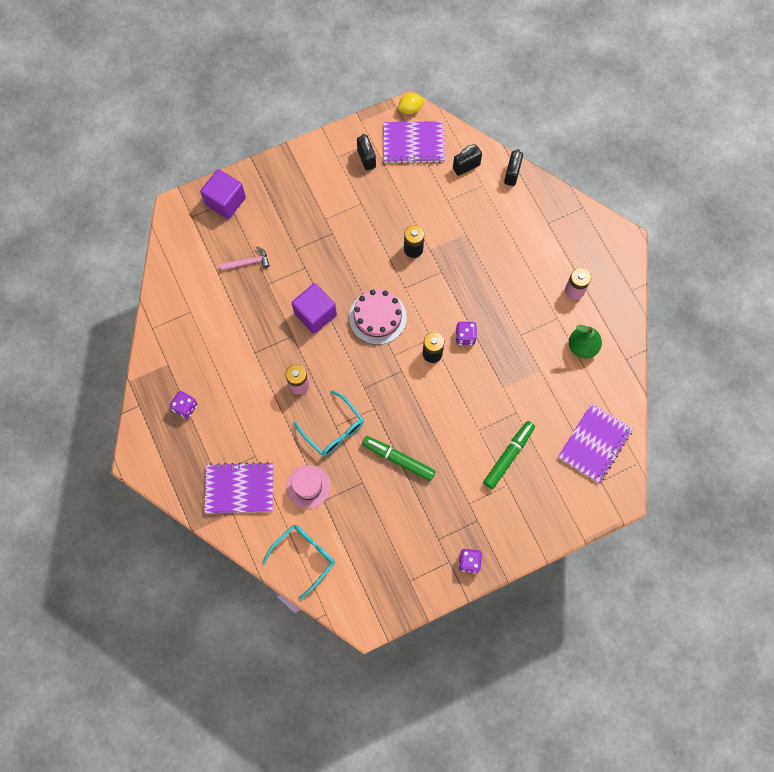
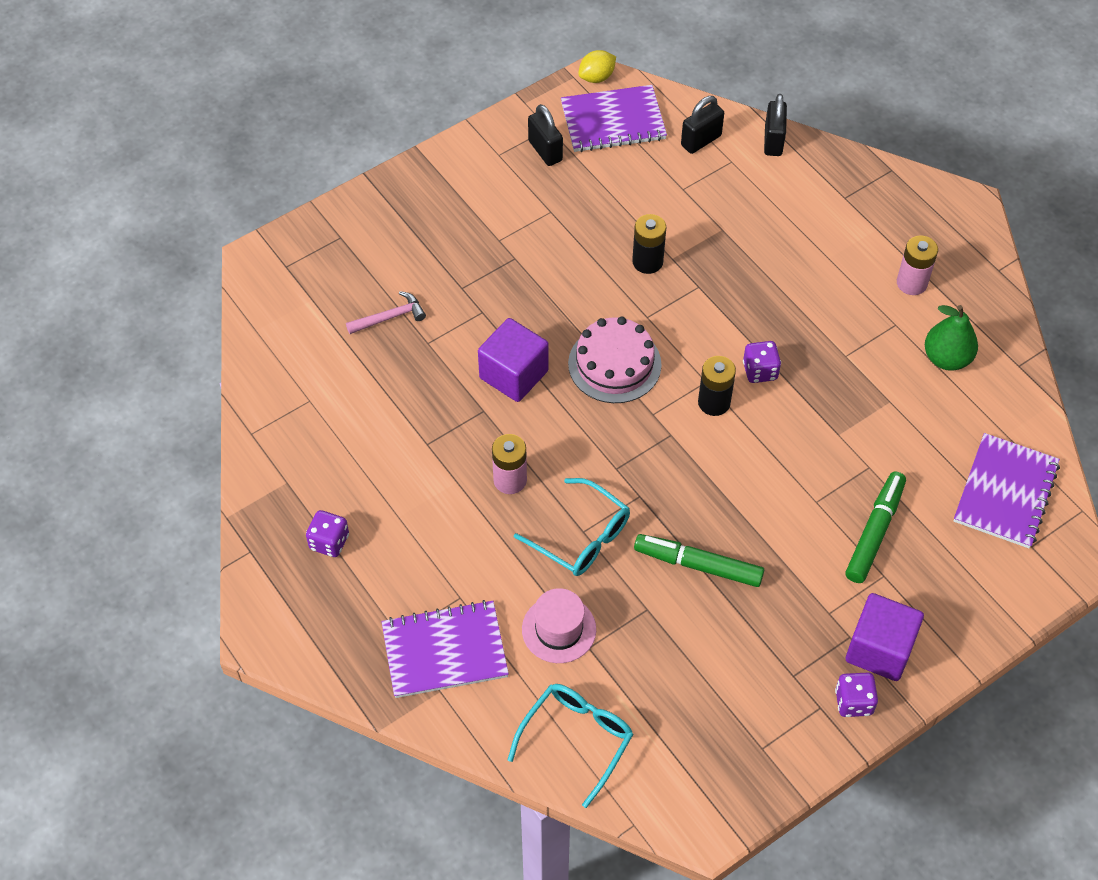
camera: 10 degrees left, 15 degrees down
purple cube [200,169,246,219] -> purple cube moved to [846,593,924,681]

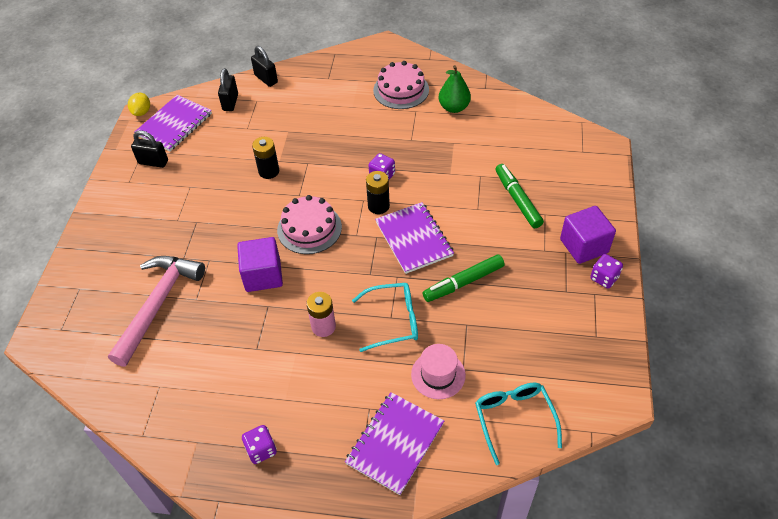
camera: 45 degrees left, 5 degrees down
pink hammer [346,291,426,334] -> pink hammer [108,256,205,367], size x2.18
pink battery [897,235,938,295] -> pink cake [373,61,429,109]
purple notebook [954,433,1060,548] -> purple notebook moved to [375,202,454,274]

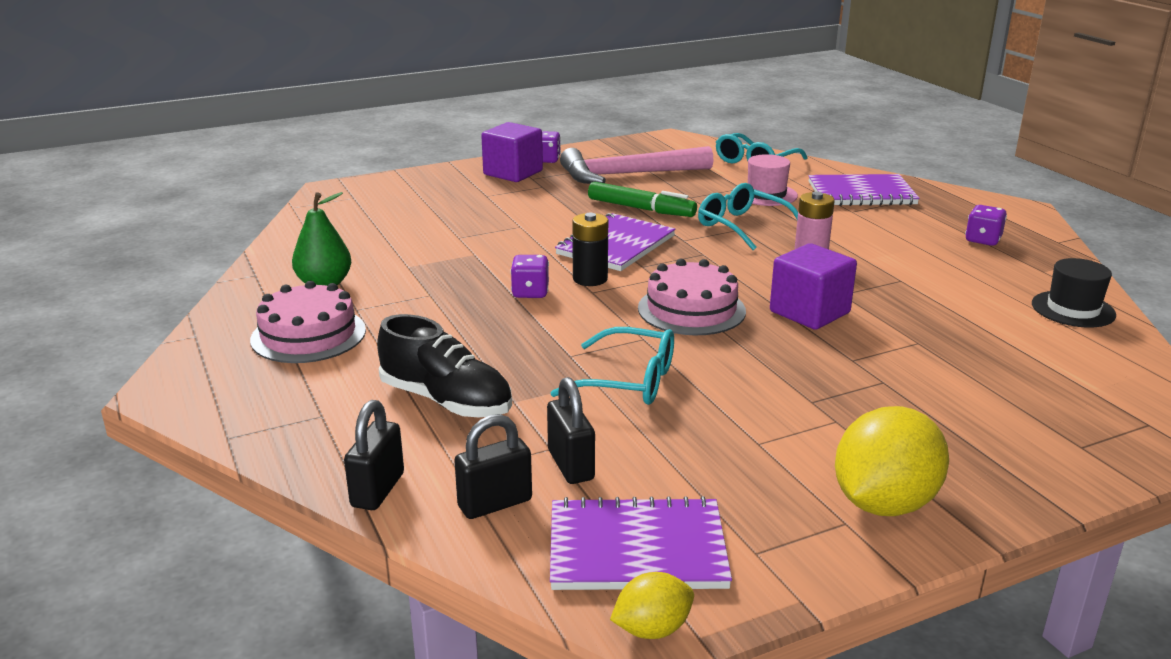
camera: 125 degrees left, 25 degrees down
pink hammer [108,256,205,367] -> pink hammer moved to [560,146,713,184]
black padlock [131,130,168,168] -> black padlock moved to [547,377,595,484]
black battery [252,137,279,179] -> turquoise glasses [550,327,674,405]
green marker [496,164,544,228] -> none
none -> black shoe [377,314,512,417]
none -> yellow lemon [835,406,949,516]
none -> black hat [1032,258,1116,328]

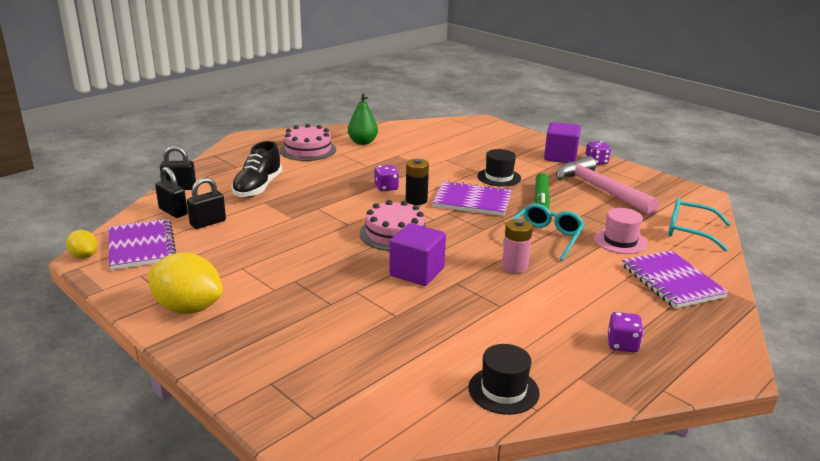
camera: 70 degrees right, 0 degrees up
turquoise glasses [550,327,674,405] -> none
none -> black hat [477,149,521,187]

